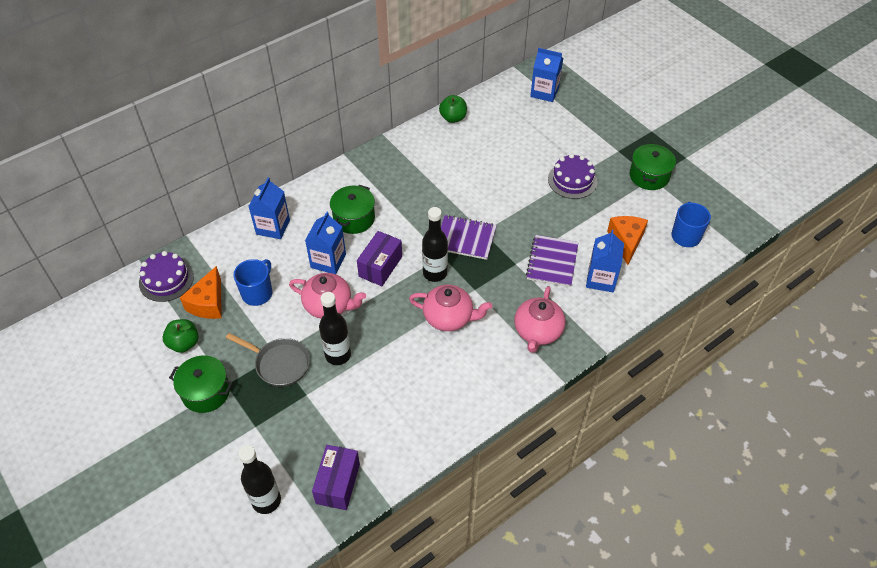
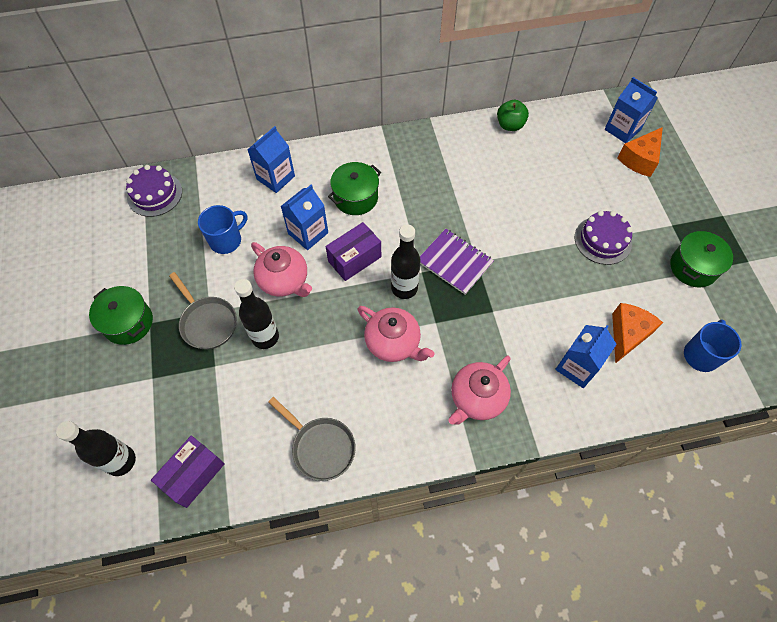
camera: 25 degrees right, 10 degrees up
green apple [162,319,198,353] -> none
orange cheese [180,266,222,319] -> orange cheese moved to [617,127,663,177]
purple notebook [526,235,579,287] -> none
none -> grey pan [268,397,356,481]

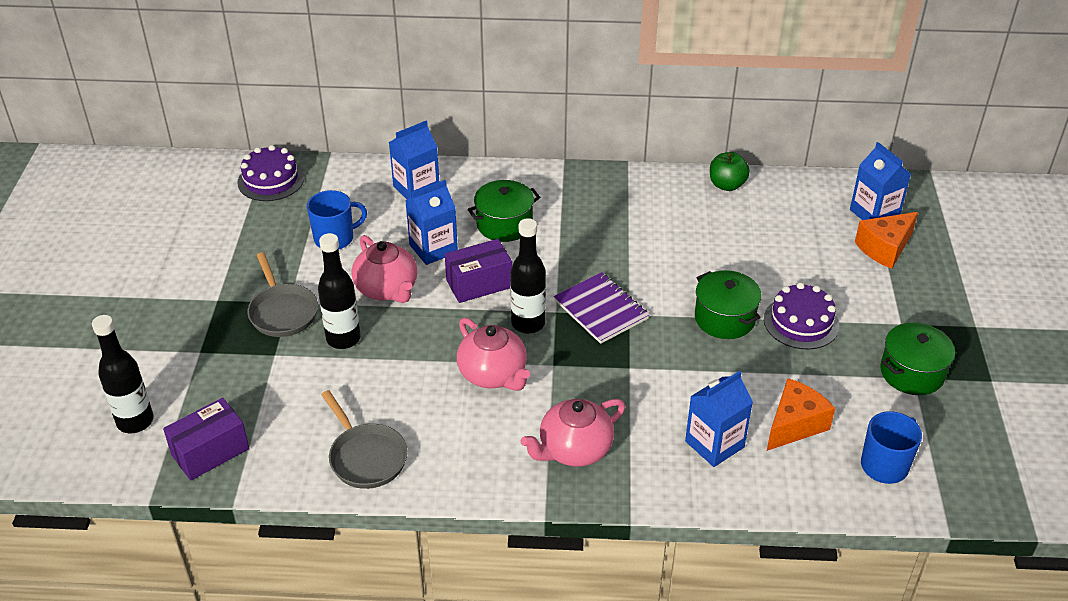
camera: 15 degrees right, 20 degrees down
green pot [89,286,153,345] -> green pot moved to [695,270,762,339]

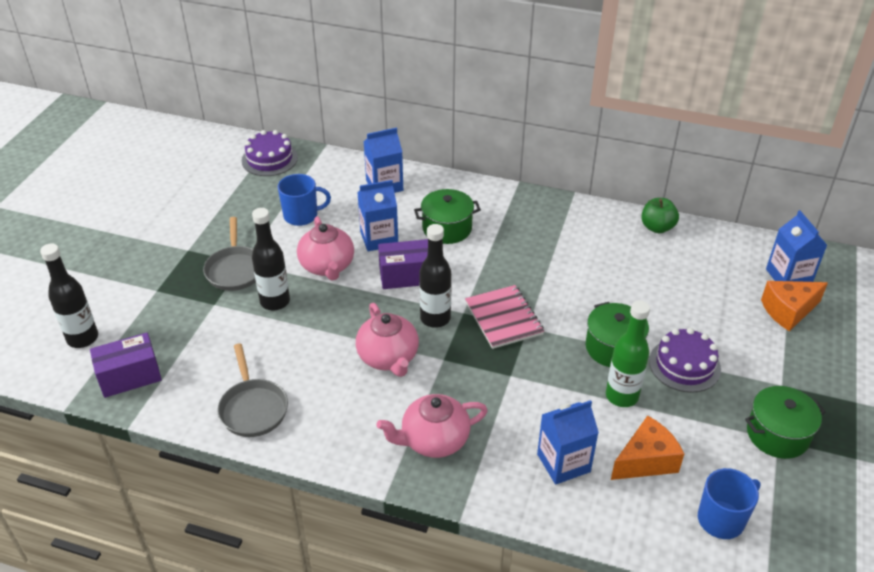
camera: 15 degrees right, 0 degrees up
purple notebook [554,272,650,344] -> pink notebook [465,285,544,349]
none -> green bottle [606,300,650,407]

